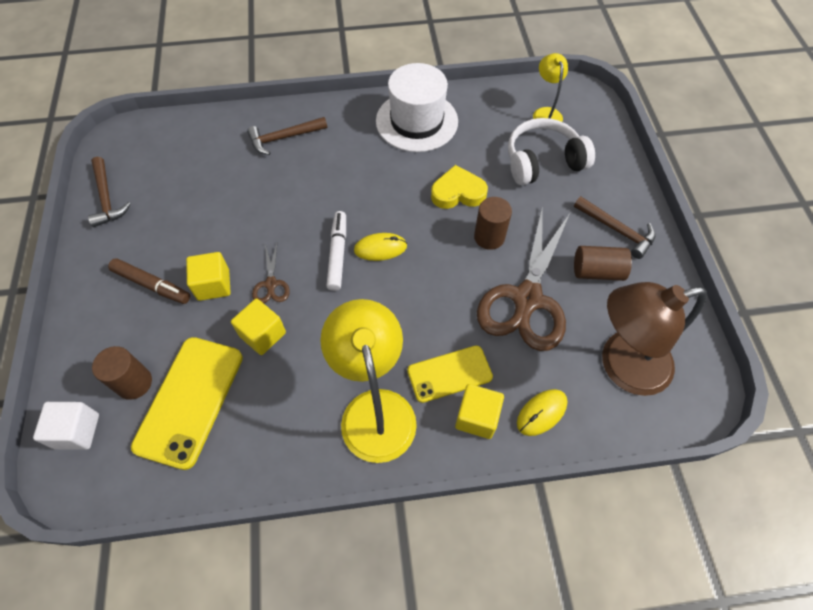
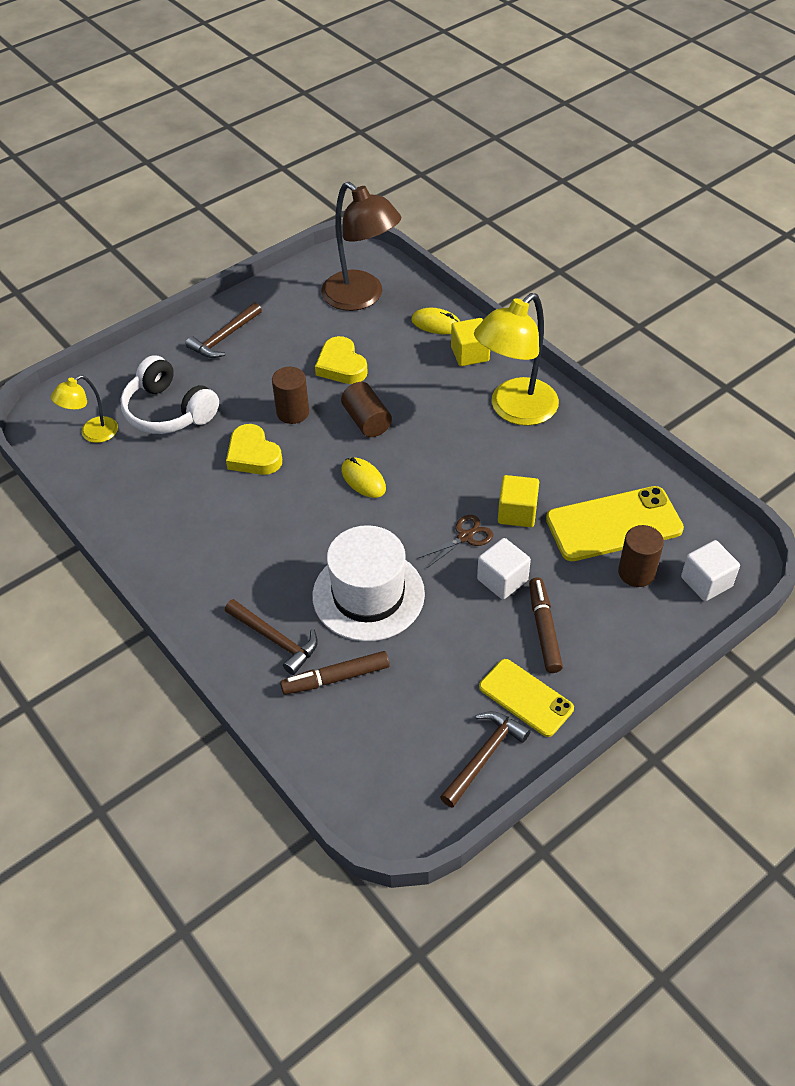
camera: 120 degrees left, 10 degrees down
yellow cube [186,252,231,301] -> white cube [477,538,531,600]
white marker [326,211,346,291] -> none
white hat [376,63,458,152] -> white hat moved to [312,525,425,642]
yellow phone [407,346,493,403] -> yellow phone moved to [479,659,574,737]
brown scissors [477,205,570,351] -> yellow heart [315,336,368,384]
brown hammer [574,196,655,259] -> brown hammer turned 150 degrees counterclockwise [186,302,262,358]
brown cylinder [574,246,632,281] -> brown cylinder moved to [341,382,392,437]
none -> brown marker [280,651,390,695]

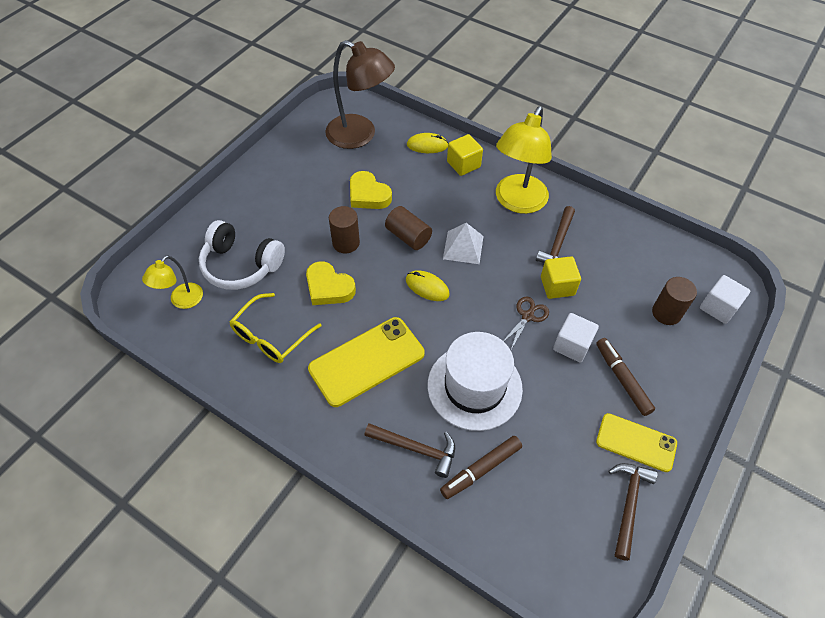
camera: 20 degrees left, 5 degrees up
brown hammer [186,302,262,358] -> brown hammer moved to [536,206,575,263]
yellow phone [546,486,684,561] -> yellow phone moved to [308,317,425,407]
none -> yellow glasses [230,293,321,363]
none -> white pyramid [443,223,483,264]

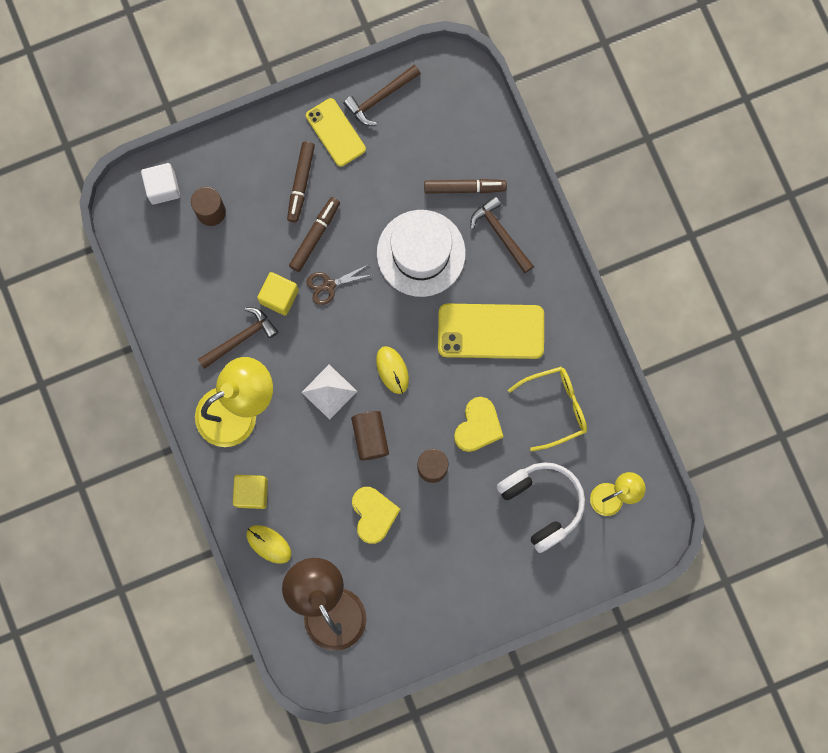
camera: 145 degrees left, 25 degrees up
yellow heart [306,261,356,305] -> yellow heart turned 45 degrees clockwise [454,397,504,452]
white cube [553,313,599,363] -> brown marker [289,197,340,272]

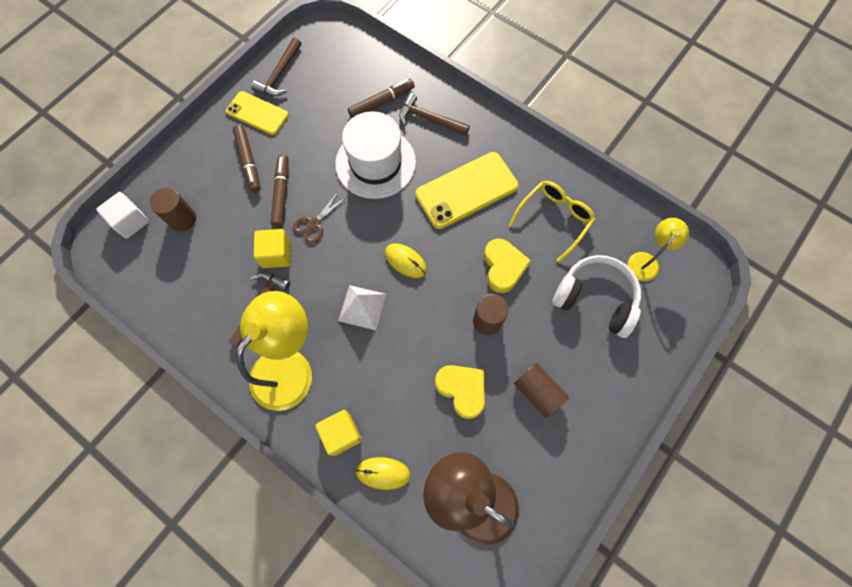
camera: 30 degrees left, 10 degrees down
brown cylinder [351,411,389,461] -> brown cylinder moved to [514,363,569,418]

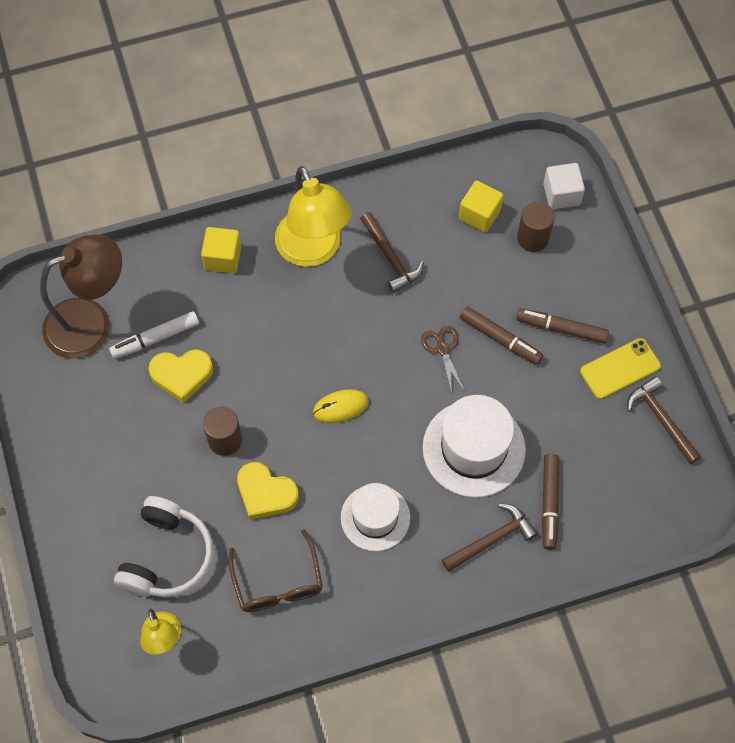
camera: 125 degrees right, 5 degrees down
yellow cube [254,229,291,268] -> yellow cube moved to [459,180,504,233]
white pyramid [338,285,386,330] -> none
yellow mouse [355,457,411,490] -> none
yellow phone [415,152,518,229] -> white hat [341,483,410,551]
yellow glasses [509,181,595,262] -> brown glasses [228,529,323,612]
brown cylinder [514,363,569,418] -> none
white headphones [552,255,642,338] -> white headphones turned 45 degrees counterclockwise [114,496,213,597]
none -> white marker [109,311,199,359]

